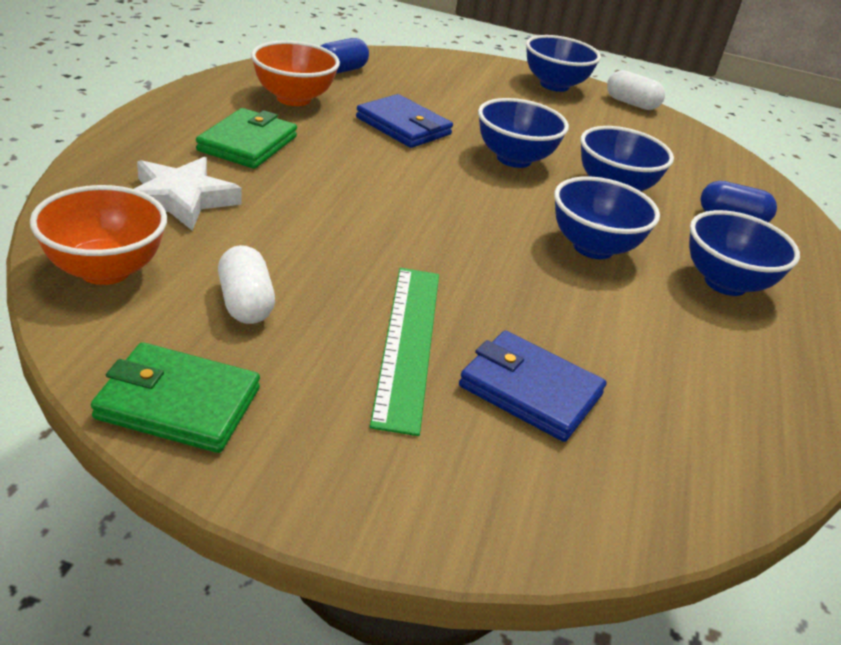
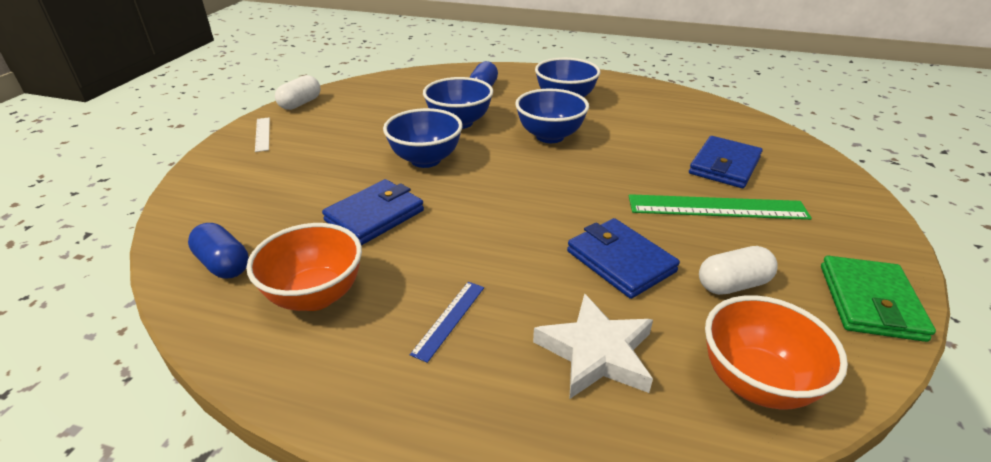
camera: 85 degrees left, 0 degrees up
green wallet [196,108,297,169] -> blue ruler [410,282,484,363]
blue bowl [526,35,601,92] -> white ruler [255,117,270,152]
none -> blue wallet [567,218,680,299]

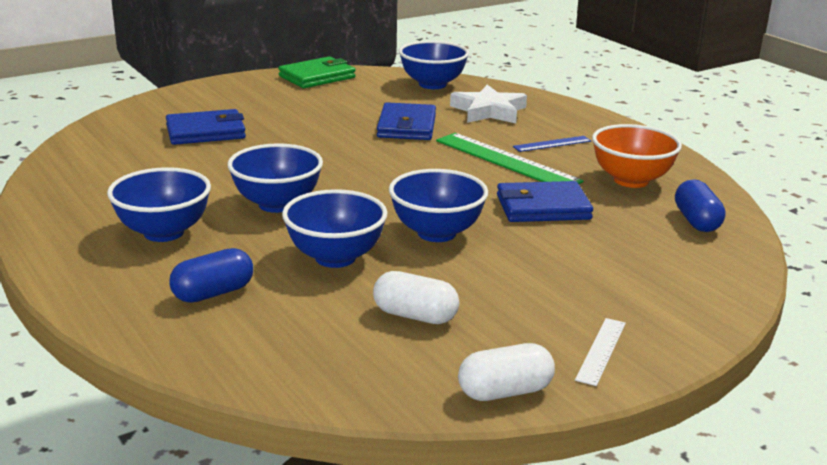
camera: 140 degrees left, 10 degrees down
green ruler [629,194,812,220] -> green ruler moved to [436,133,583,184]
white capsule [699,246,778,295] -> white capsule moved to [373,271,459,324]
orange bowl [705,295,848,410] -> blue bowl [399,41,469,89]

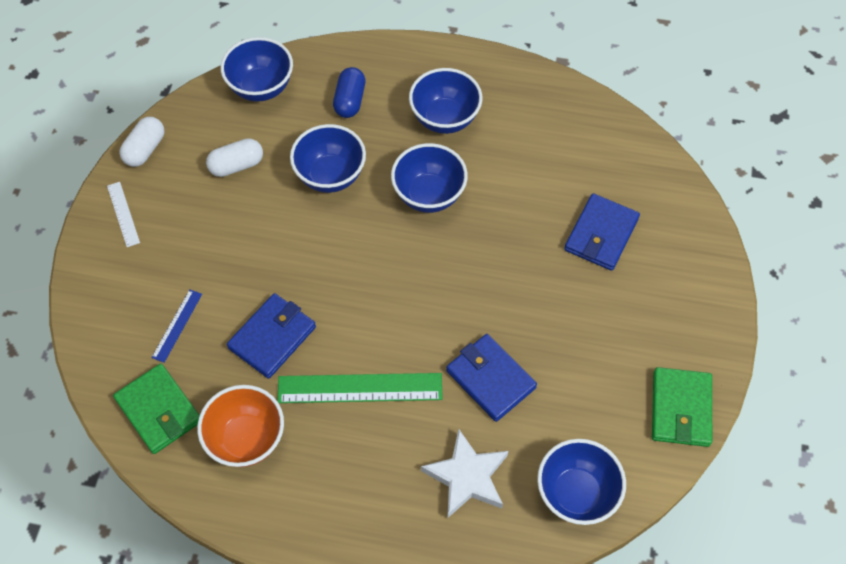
camera: 135 degrees right, 35 degrees up
blue bowl [389,169,488,242] -> blue bowl moved to [221,37,293,102]
blue ruler [513,136,591,152] -> blue ruler moved to [151,290,202,363]
blue capsule [675,179,725,232] -> green wallet [113,364,200,454]

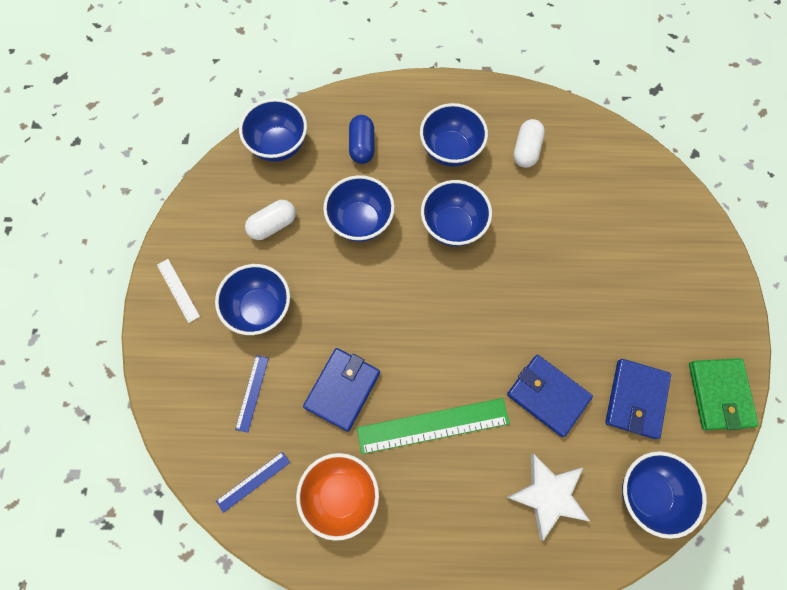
camera: 10 degrees left, 10 degrees up
green wallet [113,364,200,454] -> blue ruler [216,452,290,513]
white capsule [119,117,165,167] -> white capsule moved to [514,119,545,168]
blue wallet [564,193,640,271] -> blue wallet moved to [605,359,671,439]
none -> blue bowl [215,264,290,335]

